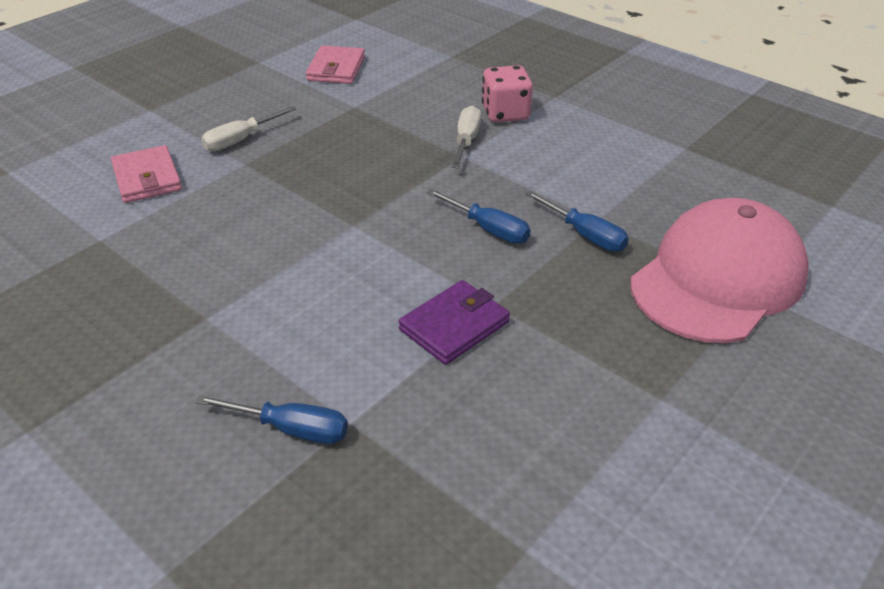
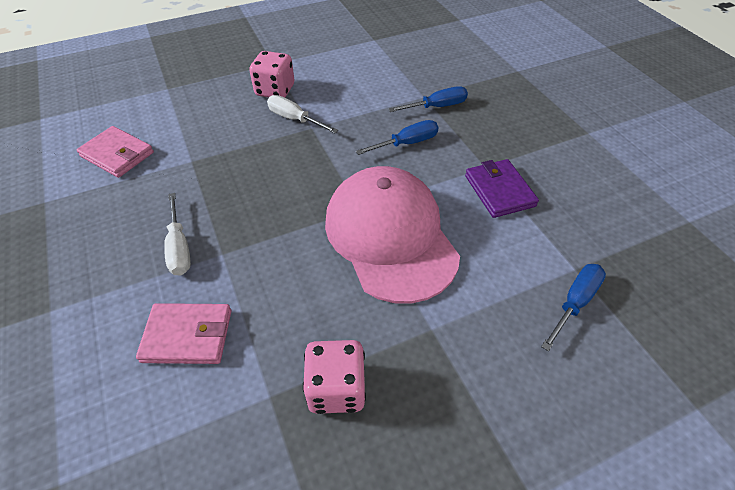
camera: 65 degrees left, 10 degrees up
pink cap [630,198,809,343] -> pink cap moved to [325,166,460,304]
none -> pink dice [303,340,366,414]

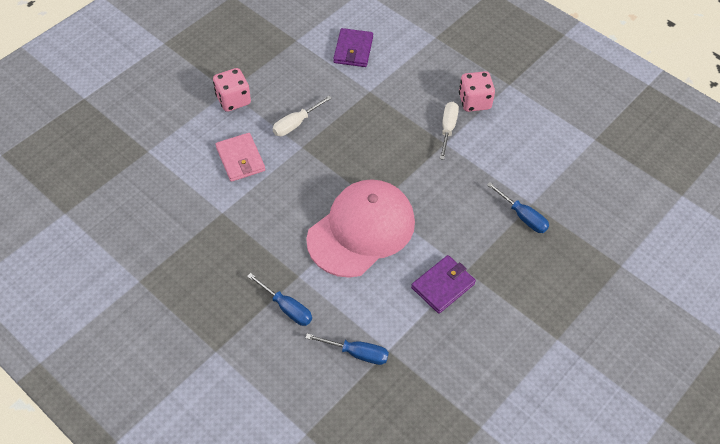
camera: 65 degrees right, 5 degrees up
pink wallet [77,126,154,178] -> purple wallet [333,28,373,67]
pink dice [303,340,366,414] -> pink dice moved to [213,68,251,112]
blue screwdriver [356,120,439,155] -> blue screwdriver moved to [247,273,312,326]

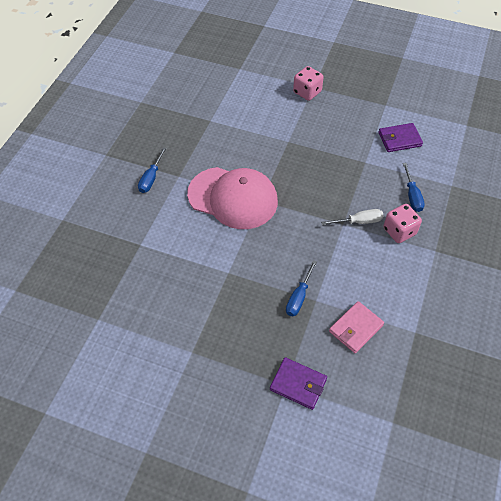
camera: 70 degrees right, 0 degrees up
pink wallet [216,133,265,182] -> pink wallet moved to [329,301,384,353]
white screwdriver [273,96,332,136] -> none
blue screwdriver [306,334,389,365] -> blue screwdriver moved to [403,163,425,212]
purple wallet [411,255,476,314] -> purple wallet moved to [270,357,327,410]

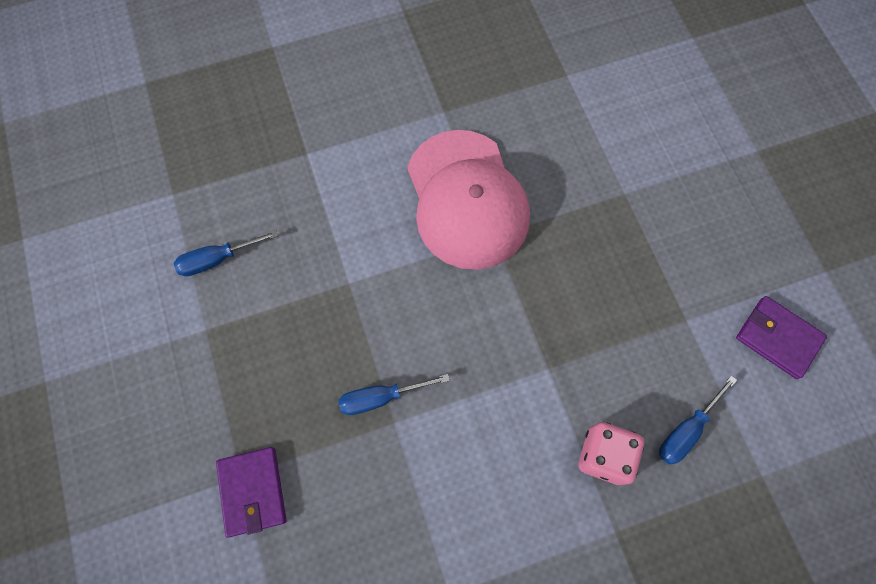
camera: 50 degrees right, 15 degrees up
blue screwdriver [138,147,166,193] -> blue screwdriver moved to [174,230,278,276]
pink dice [293,66,324,101] -> none
white screwdriver [321,209,383,225] -> none
pink wallet [329,301,384,353] -> none

